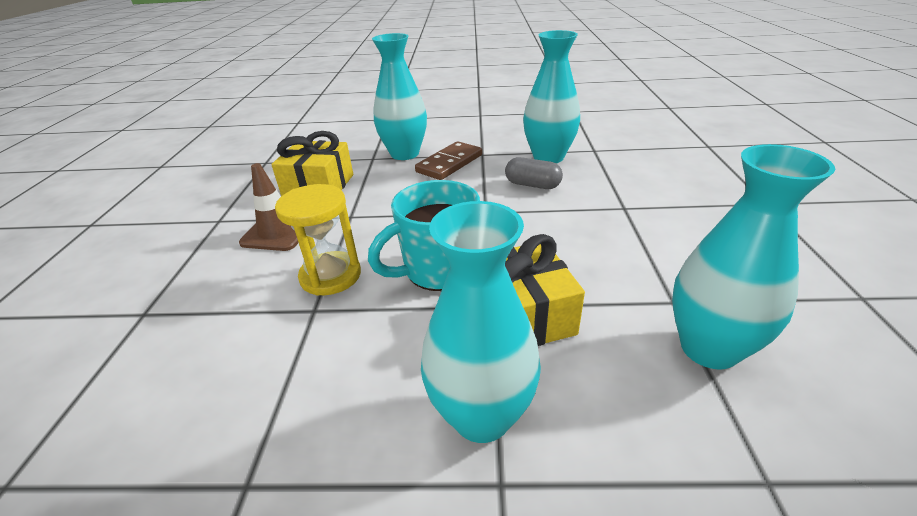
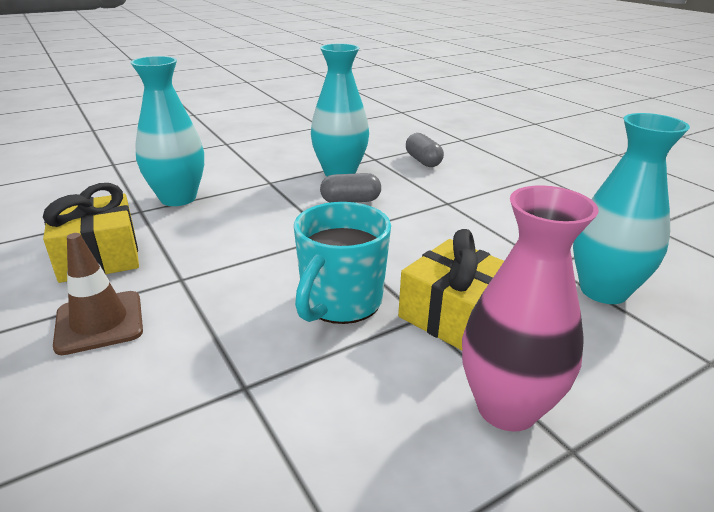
camera: 35 degrees left, 5 degrees down
yellow hourglass [275,184,361,296] -> none
brown domino [415,141,482,180] -> none
turquoise vase [421,201,541,443] -> pink vase [462,185,599,432]
none -> grey capsule [406,133,444,167]

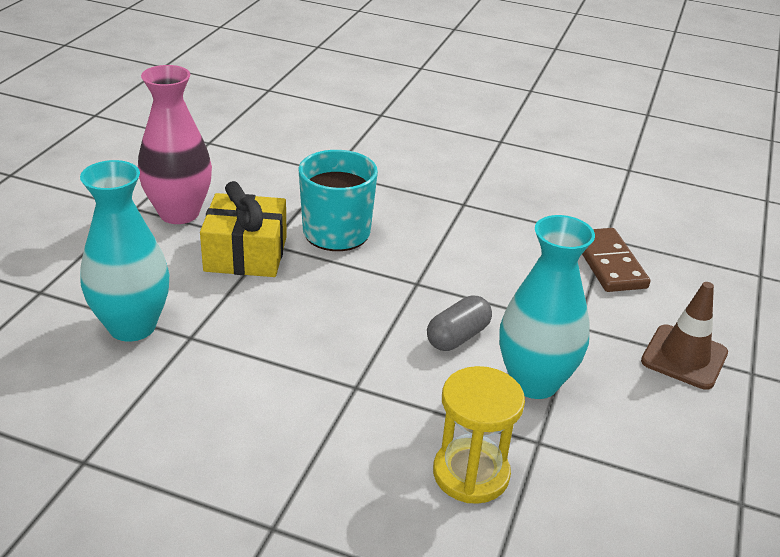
camera: 140 degrees right, 5 degrees up
yellow gift [43,183,139,283] -> none
brown traffic cone [53,233,143,355] -> brown traffic cone moved to [641,282,728,390]
turquoise vase [130,56,204,206] -> brown domino [582,228,650,292]
grey capsule [406,133,444,167] -> yellow hourglass [433,366,525,504]

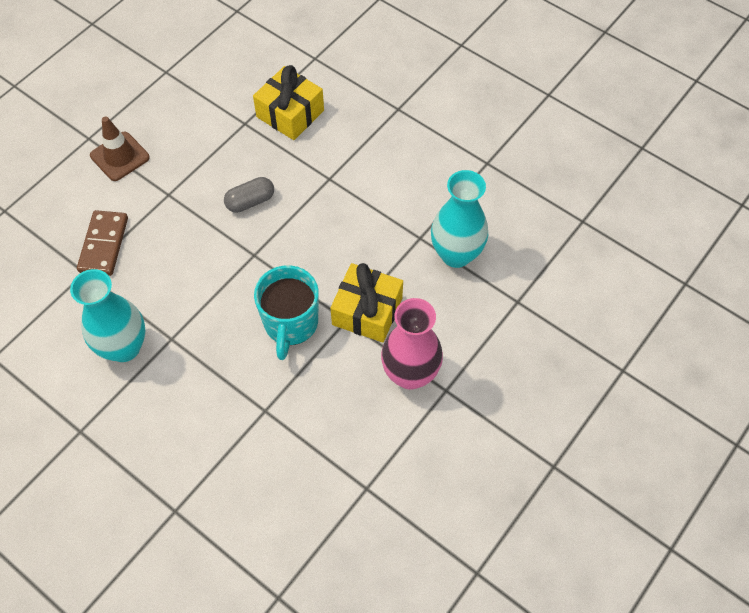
camera: 160 degrees left, 25 degrees up
yellow hourglass [433,366,525,504] -> yellow gift [253,65,324,140]
turquoise vase [499,215,595,399] -> turquoise vase moved to [70,269,145,362]

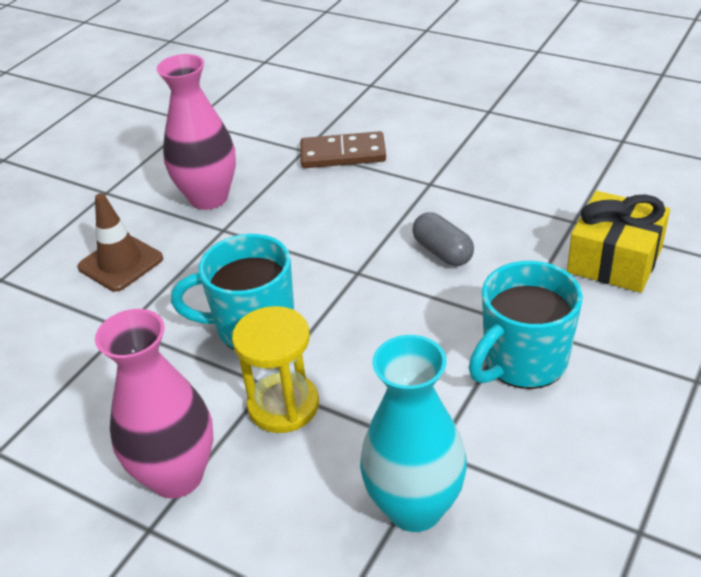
camera: 85 degrees right, 20 degrees down
turquoise vase [70,269,145,362] -> pink vase [156,54,236,210]
brown traffic cone [90,116,150,181] -> brown traffic cone moved to [77,193,163,292]
yellow gift [330,263,403,343] -> yellow hourglass [232,306,319,433]
none -> turquoise mug [468,261,583,389]

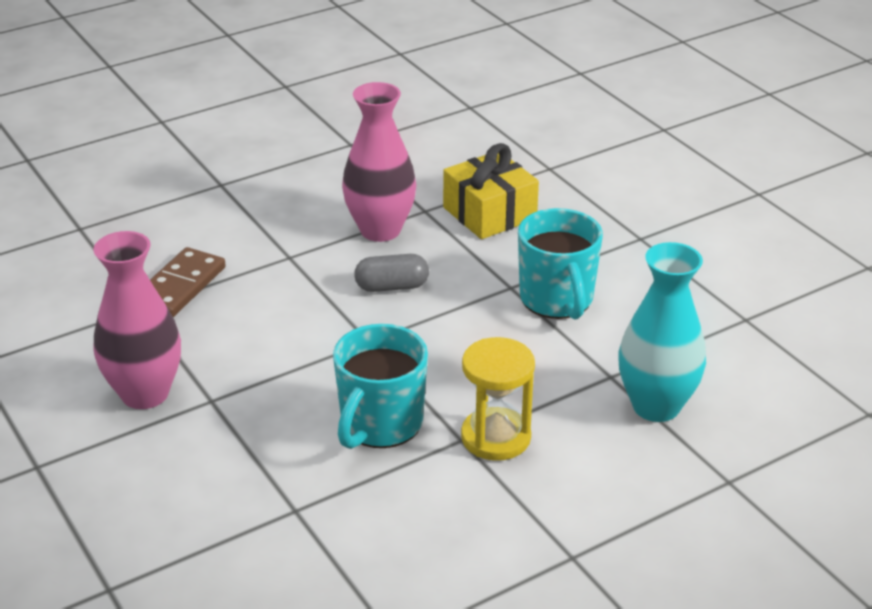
camera: 65 degrees left, 5 degrees down
brown traffic cone [77,193,163,292] -> none
pink vase [95,309,213,498] -> pink vase moved to [342,82,416,242]

